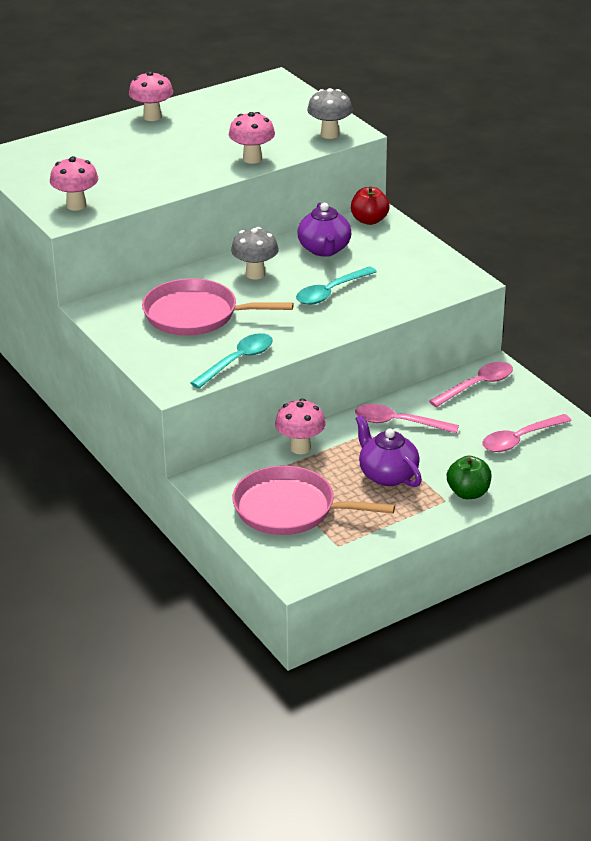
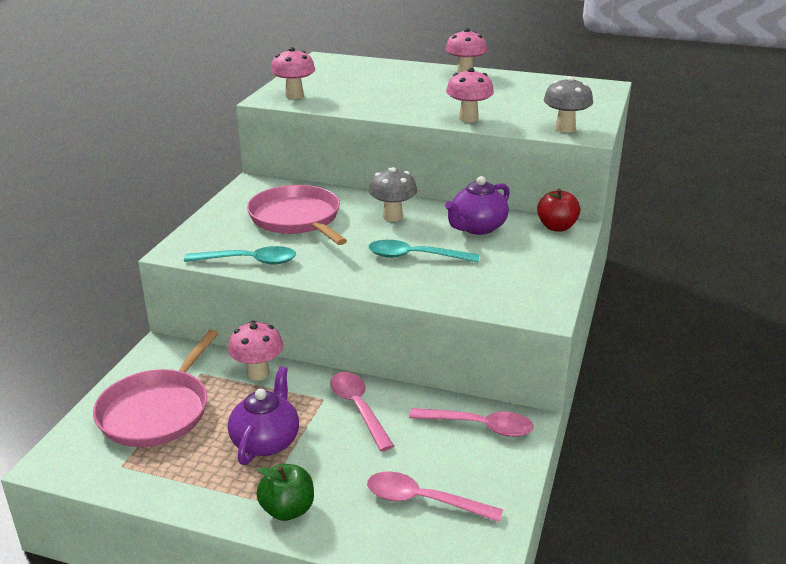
camera: 50 degrees right, 5 degrees down
pink pan [232,466,395,535] -> pink pan turned 135 degrees counterclockwise [93,330,218,447]

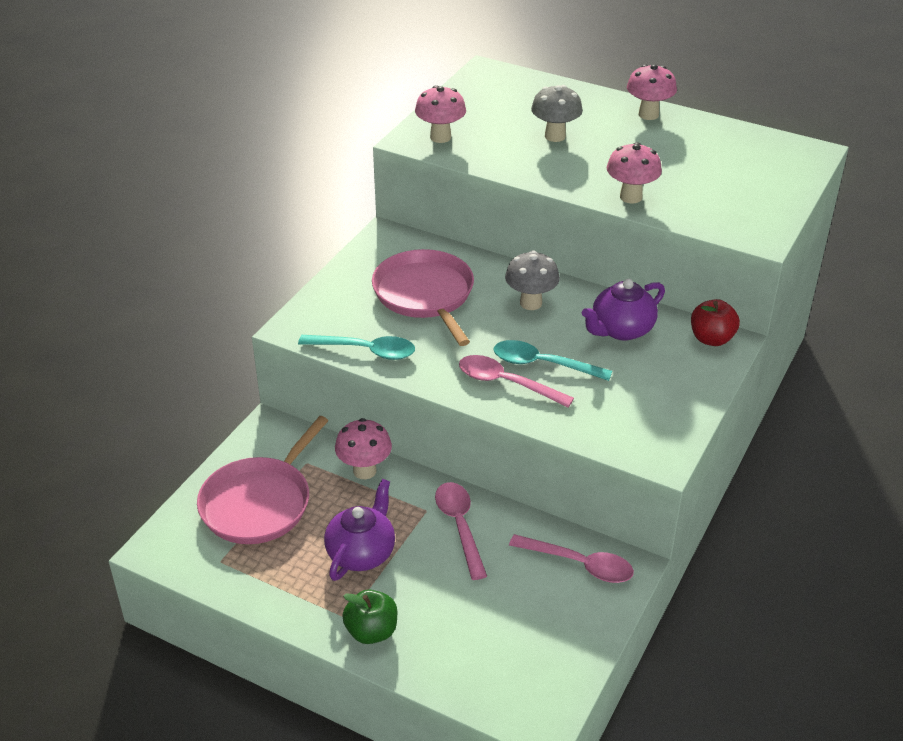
camera: 10 degrees right, 10 degrees up
pink spoon [367,472,503,522] -> pink spoon moved to [459,355,574,407]
grey mushroom [544,76,593,133] -> grey mushroom moved to [531,85,583,142]

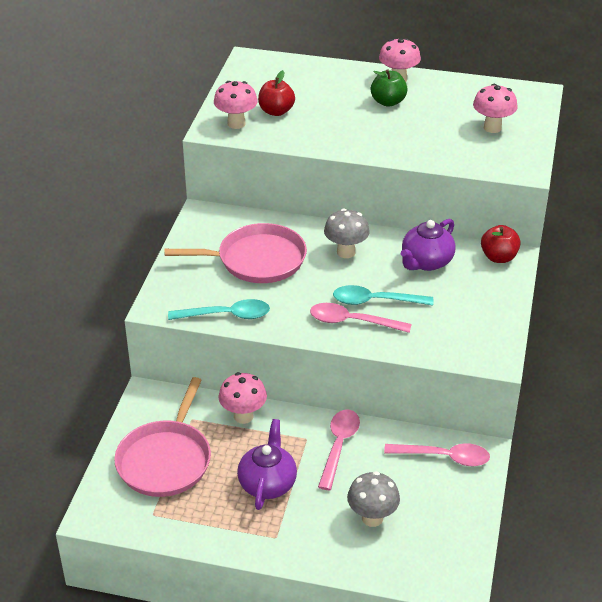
camera: 15 degrees left, 0 degrees up
green apple [342,589,397,644] -> green apple moved to [371,69,408,107]
pink pan [372,249,474,346] -> pink pan turned 120 degrees clockwise [164,223,307,283]
pink spoon [435,482,487,580] -> pink spoon turned 45 degrees clockwise [318,410,360,490]
grey mushroom [531,85,583,142] -> grey mushroom moved to [347,471,400,527]
pink mushroom [607,142,662,203] -> pink mushroom moved to [473,84,518,133]
none -> red apple [258,70,295,116]

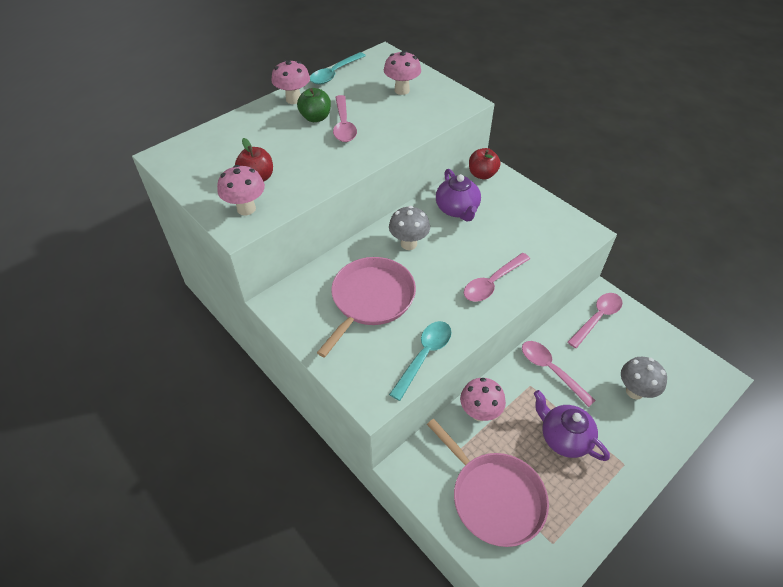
camera: 55 degrees left, 10 degrees up
turquoise spoon [333,285,433,306] -> turquoise spoon moved to [310,52,366,84]
none -> pink spoon [333,95,357,142]

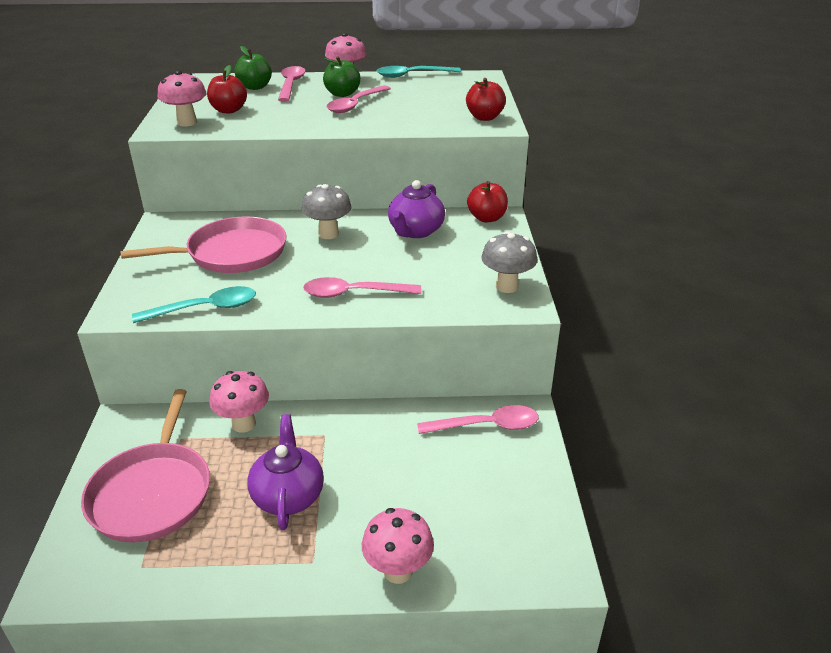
camera: 40 degrees right, 15 degrees down
pink mushroom [384,51,421,95] -> pink mushroom moved to [362,508,434,584]
pink spoon [522,341,596,407] -> pink spoon moved to [278,66,306,102]
grey mushroom [621,357,667,400] -> grey mushroom moved to [481,231,537,293]
none -> green apple [234,46,272,90]
none -> red apple [466,78,506,121]

